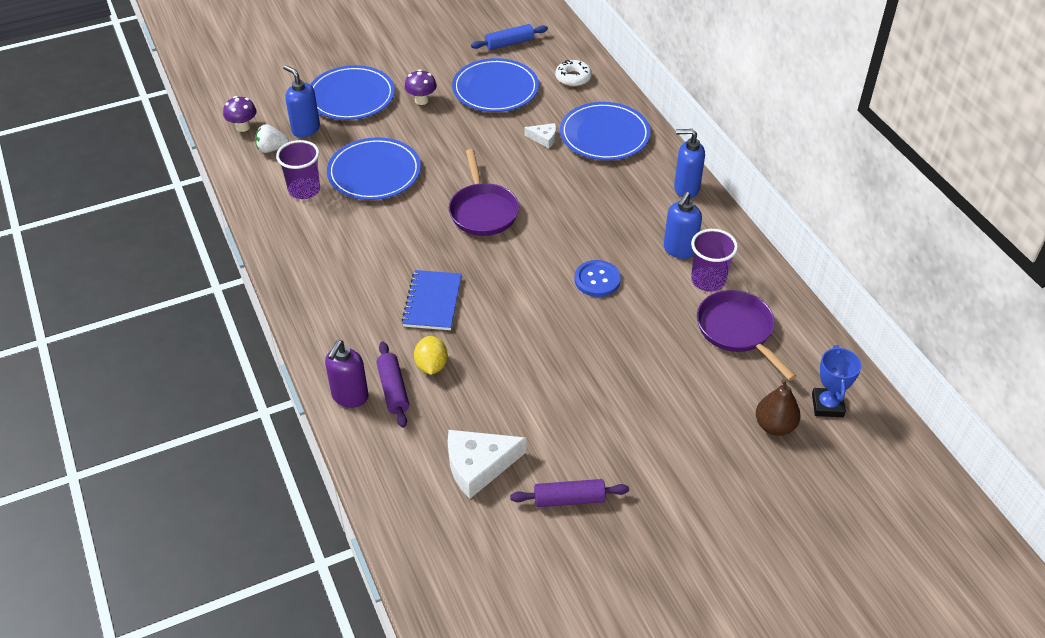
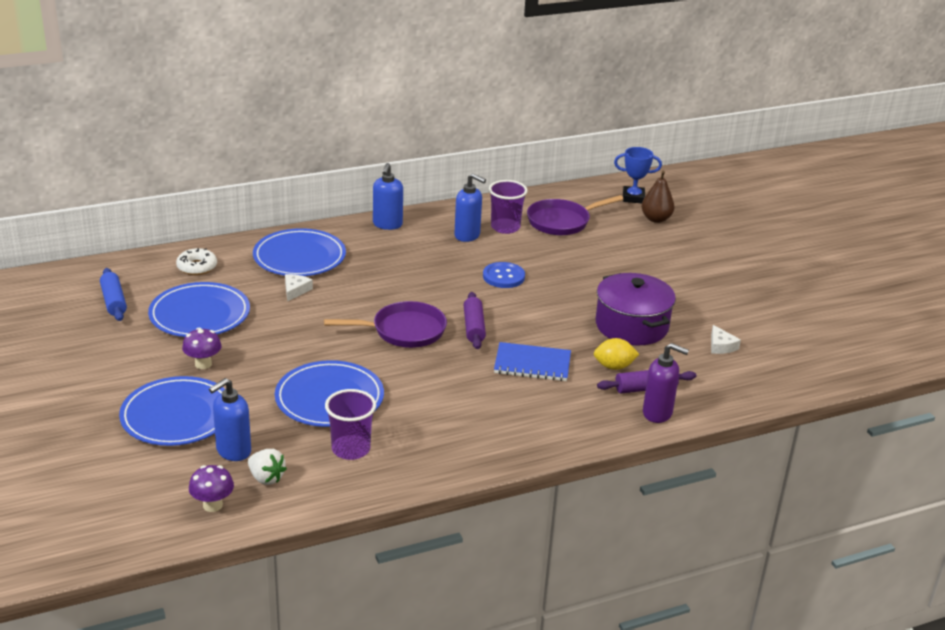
camera: 90 degrees left, 15 degrees down
white strawberry [255,124,289,153] -> white strawberry turned 45 degrees counterclockwise [248,449,287,485]
white cheese [448,430,526,499] -> white cheese [711,325,741,354], size x0.53
purple rolling pin [510,479,629,507] -> purple rolling pin moved to [464,292,486,349]
none -> purple pot [596,273,676,345]

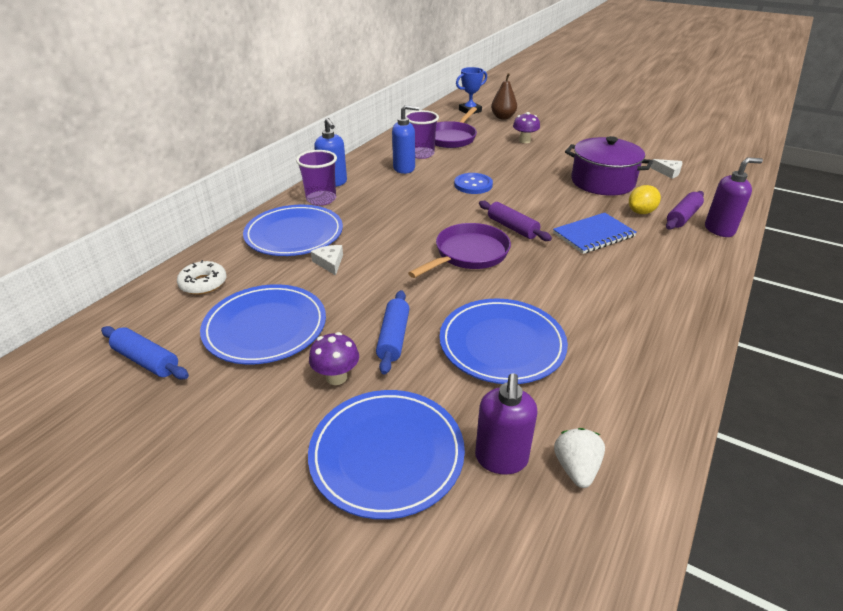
camera: 35 degrees left, 5 degrees up
purple mushroom [189,465,234,512] -> purple mushroom moved to [513,112,540,143]
blue soap dispenser [209,378,251,461] -> purple soap dispenser [475,373,538,475]
white strawberry [248,449,287,485] -> white strawberry turned 90 degrees counterclockwise [554,428,605,488]
purple cup [325,389,376,460] -> purple cup moved to [296,150,337,206]
none -> blue rolling pin [376,290,410,375]

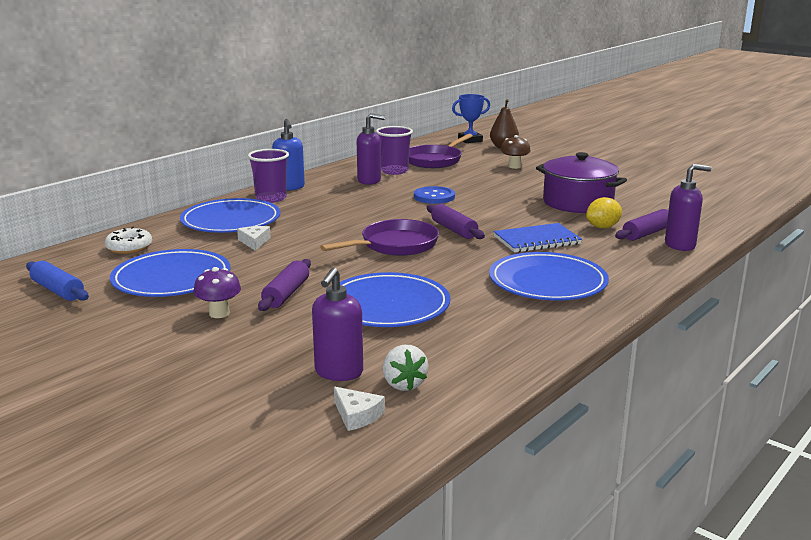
camera: 10 degrees right, 15 degrees down
blue plate [308,390,465,519] -> blue plate moved to [489,252,609,301]
blue rolling pin [376,290,410,375] -> purple rolling pin [258,259,311,311]
blue soap dispenser [392,105,419,174] -> purple soap dispenser [357,113,385,185]
purple mushroom [513,112,540,143] -> brown mushroom [501,135,531,169]
white strawberry [554,428,605,488] -> white strawberry turned 150 degrees clockwise [383,345,428,391]
white cheese [650,159,683,179] -> white cheese moved to [334,387,385,431]

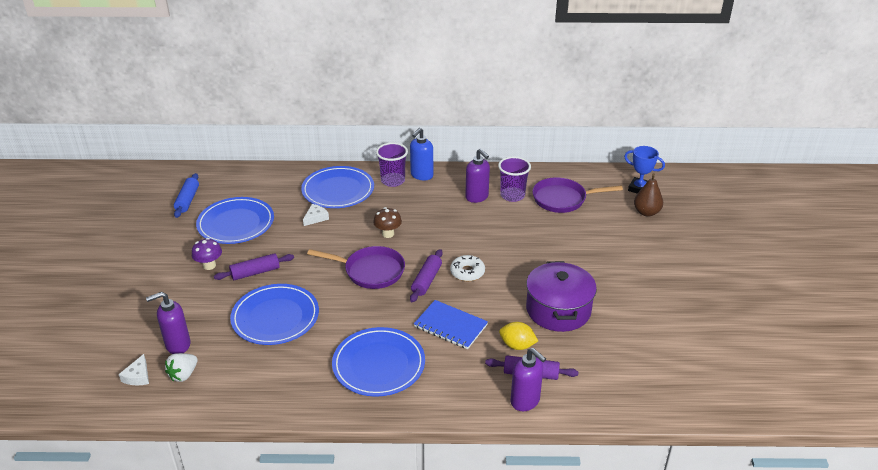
camera: 50 degrees right, 15 degrees up
white donut [105,227,152,254] -> white donut moved to [450,255,485,281]
blue button [414,186,455,204] -> none
brown mushroom [501,135,531,169] -> brown mushroom moved to [373,207,402,238]

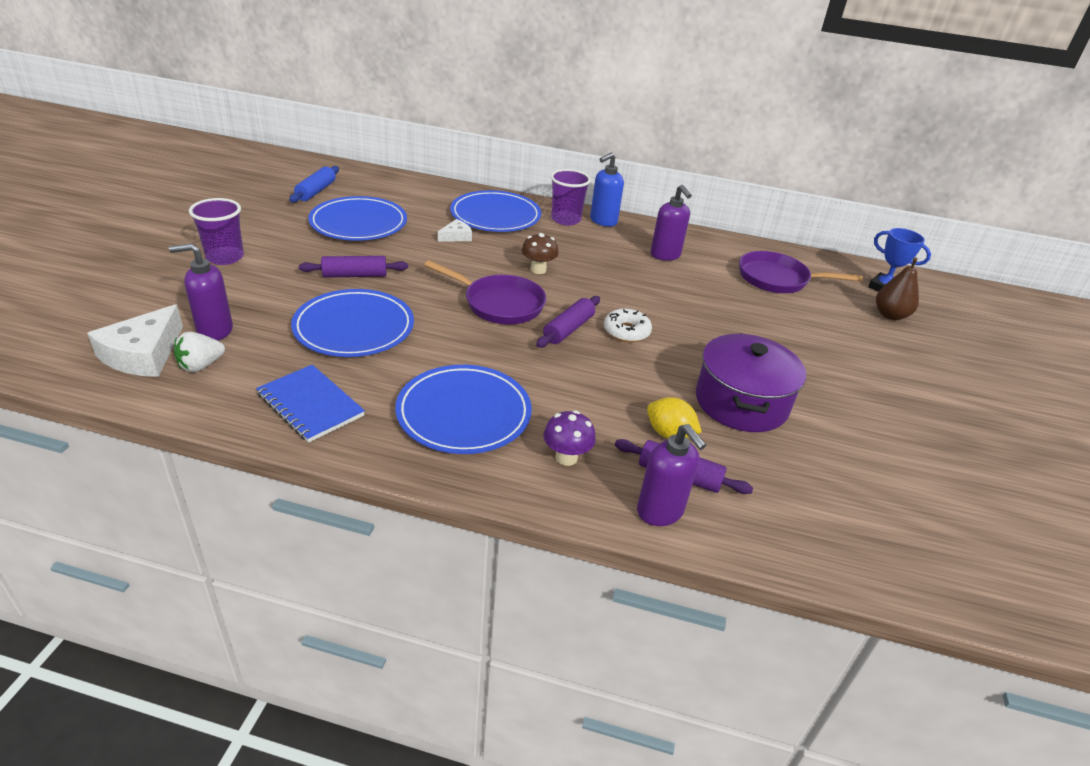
camera: 10 degrees right, 0 degrees up
white cheese [119,354,149,385] -> white cheese [87,304,183,377], size x1.90
purple mushroom [192,238,222,270] -> purple mushroom moved to [543,410,596,466]
blue notebook [414,300,488,349] -> blue notebook moved to [256,365,365,443]
purple cup [498,156,531,202] -> purple cup moved to [189,198,244,265]

